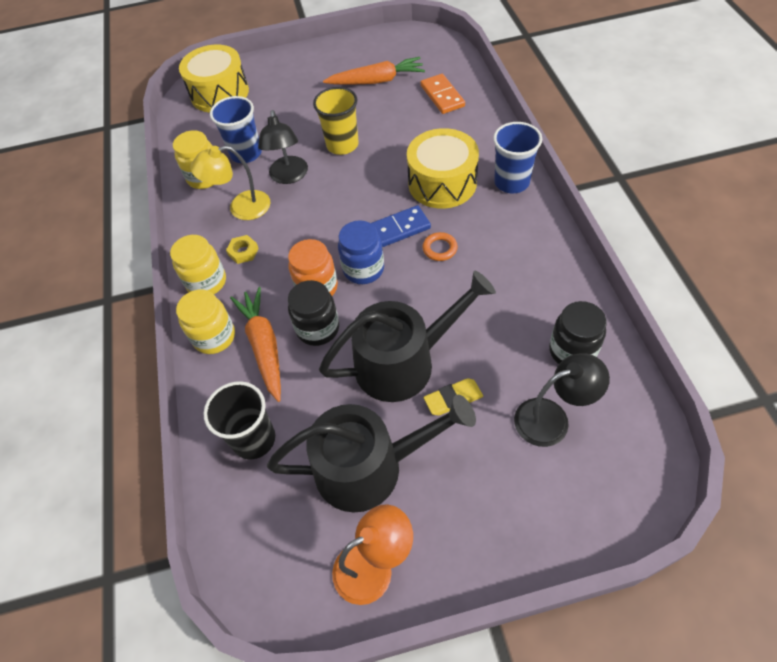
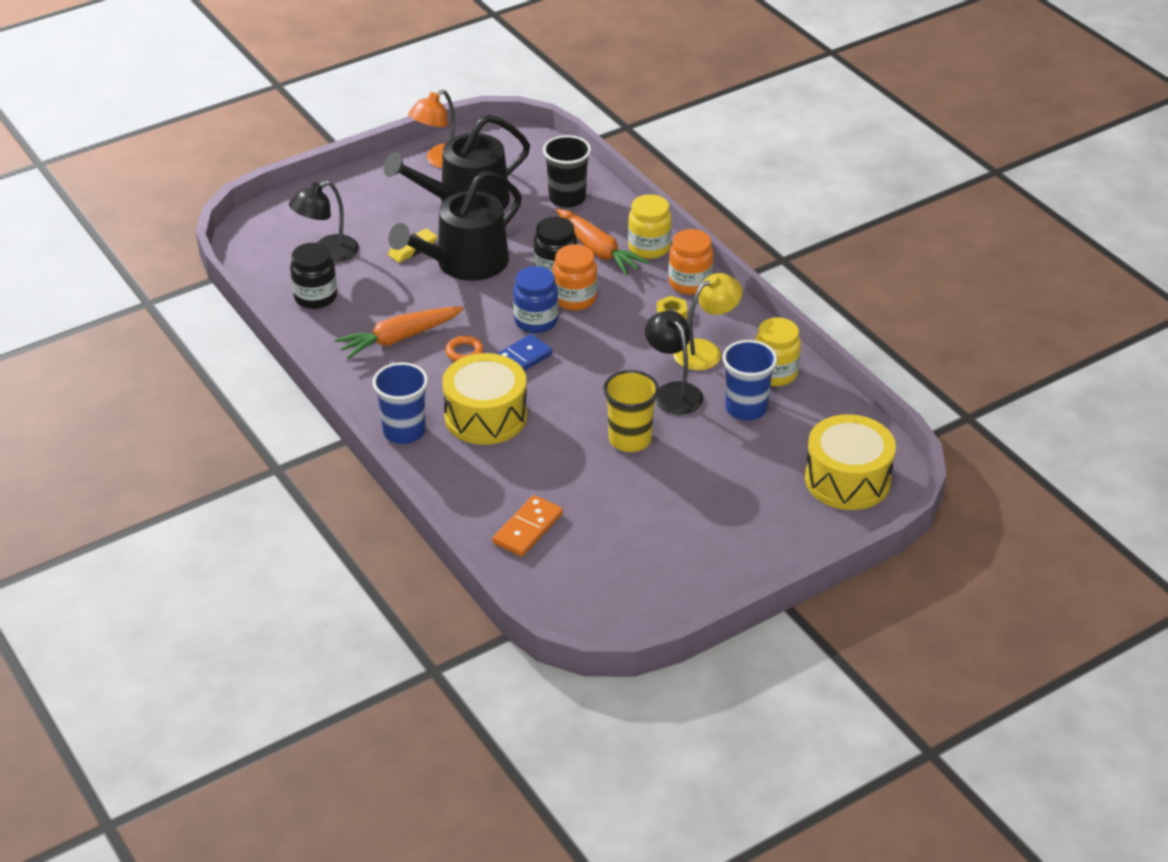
camera: 155 degrees right, 15 degrees down
yellow jar [170,235,226,294] -> orange jar [668,229,713,295]
orange carrot [323,57,425,85] -> orange carrot moved to [335,307,464,359]
orange domino [421,74,465,114] -> orange domino turned 75 degrees clockwise [493,495,563,557]

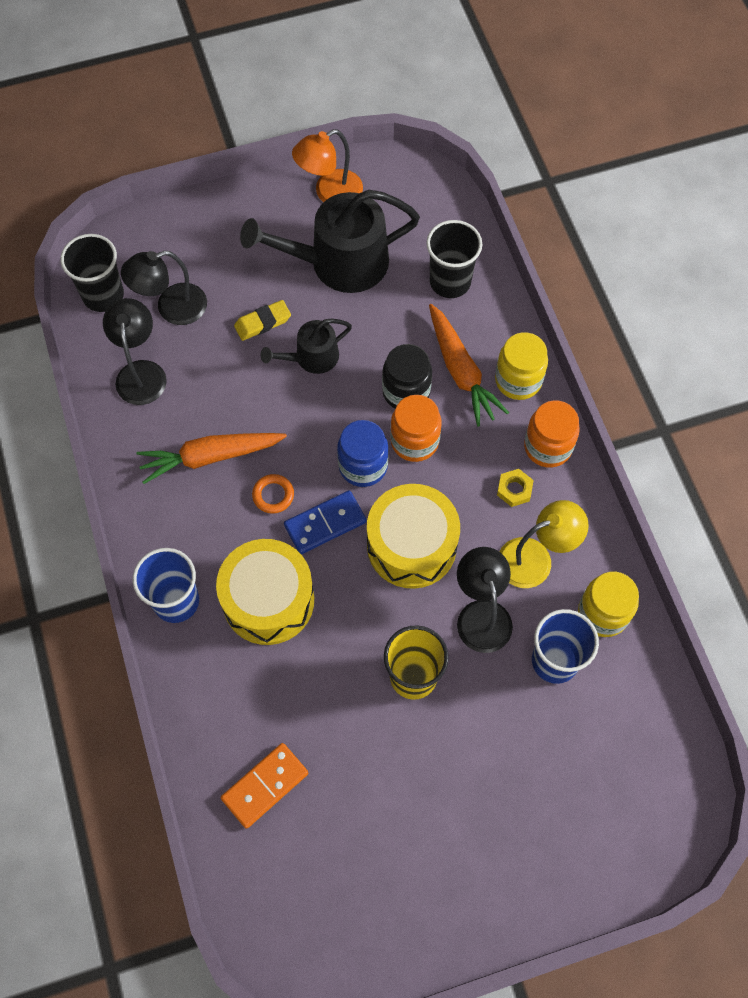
camera: 15 degrees right, 25 degrees up
black jar [290,243,337,309] -> black lamp [103,298,167,405]
black watering can [388,171,522,281] -> black watering can [261,319,352,374], size x0.54
yellow drum [805,414,896,510] -> yellow drum moved to [367,484,460,589]
none -> black cup [61,234,124,312]

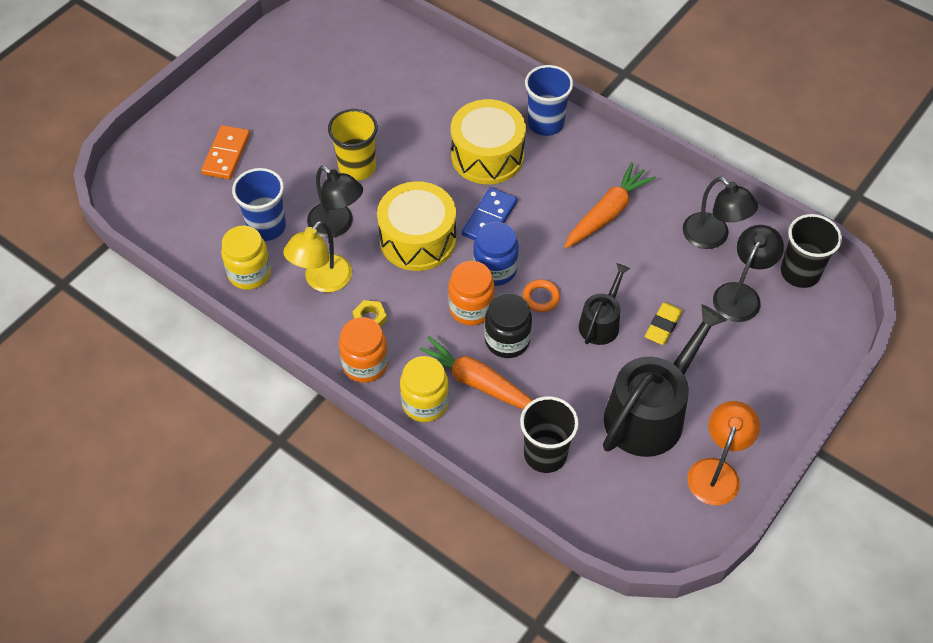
camera: 145 degrees right, 10 degrees down
orange domino [221,743,308,829] -> orange domino moved to [201,125,250,179]
orange ring [252,474,294,514] -> orange ring moved to [523,279,560,312]

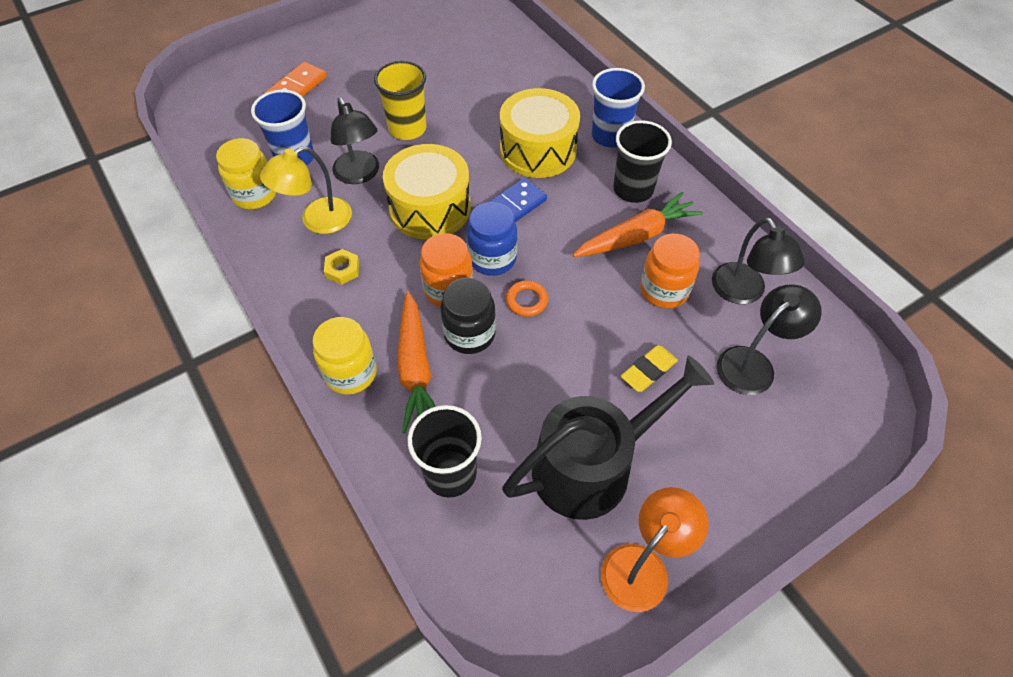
camera: 20 degrees right, 0 degrees up
orange jar [339,317,388,383] -> orange jar moved to [640,234,700,308]
orange carrot [420,336,533,410] -> orange carrot turned 150 degrees counterclockwise [397,292,436,433]
black watering can [579,263,630,345] -> none
black cup [781,214,842,288] -> black cup moved to [613,120,672,203]

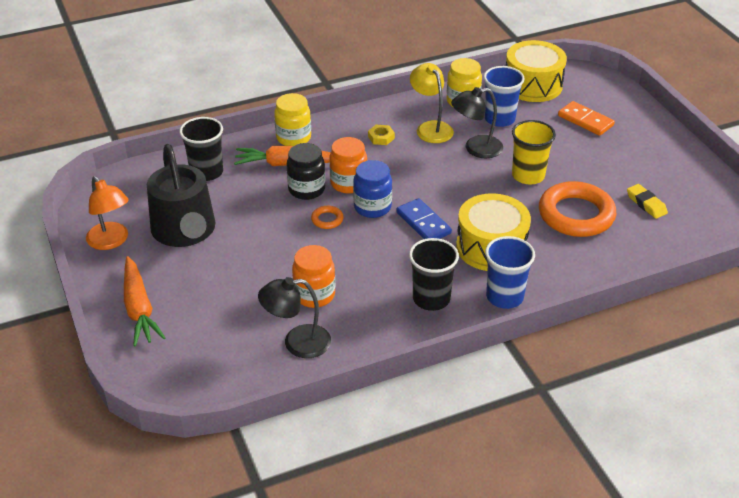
camera: 100 degrees right, 15 degrees down
yellow drum [383,144,471,240] -> yellow drum moved to [506,40,567,102]
orange carrot [573,192,703,257] -> orange carrot moved to [124,256,165,346]
yellow eraser [621,345,678,392] -> yellow eraser moved to [627,184,668,219]
black lamp [717,284,822,395] -> none
none -> orange ring [539,181,616,237]

